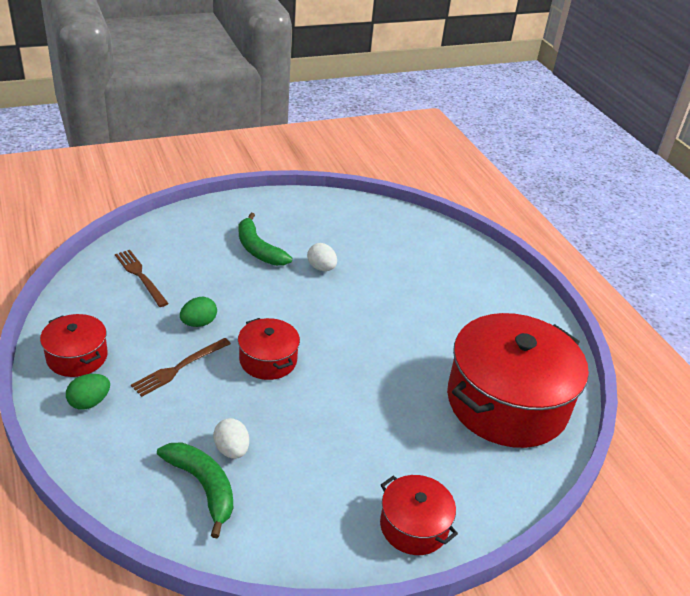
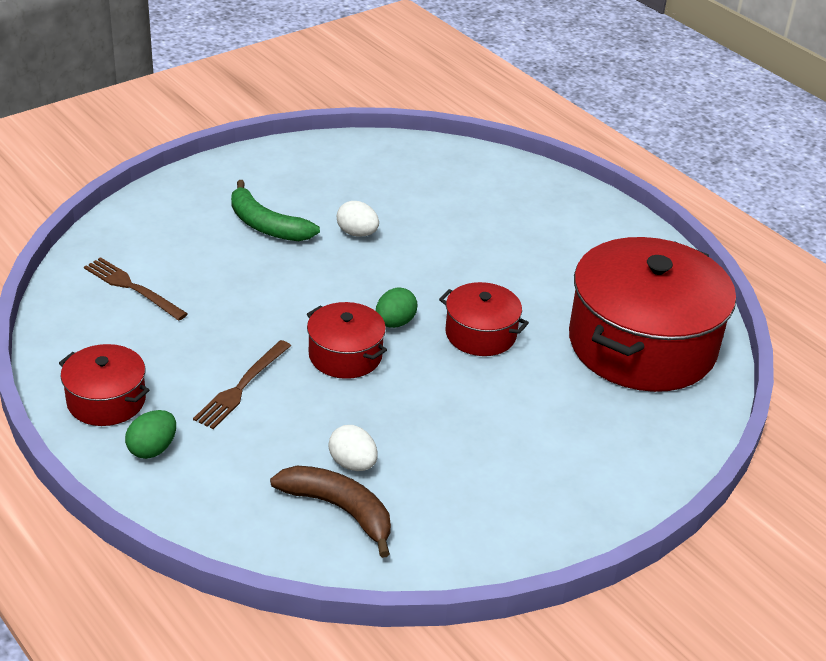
camera: 15 degrees left, 0 degrees up
green banana [157,442,233,538] -> brown banana [270,466,391,558]
green egg [180,297,217,327] -> green egg moved to [376,288,418,328]
red pot [380,475,458,555] -> red pot moved to [439,282,529,356]

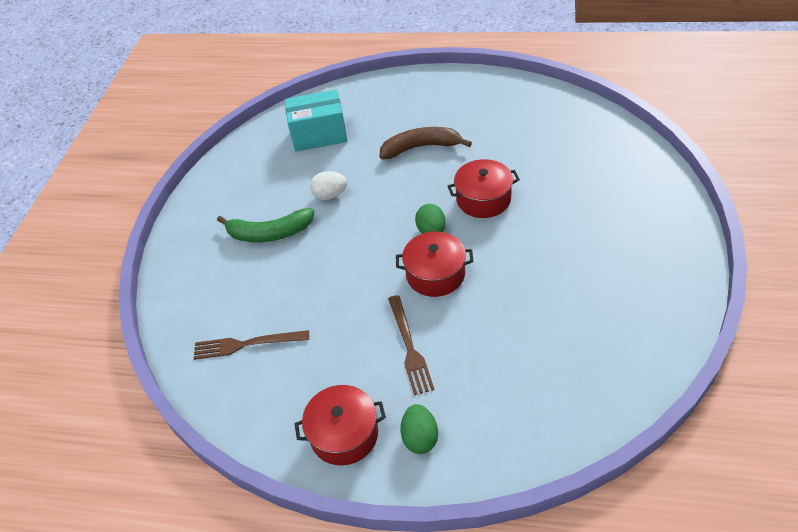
camera: 35 degrees left, 10 degrees up
brown banana [270,466,391,558] -> brown banana moved to [380,127,472,159]
white egg [328,425,378,471] -> none
red pot [569,237,736,392] -> none
none -> turquoise box [285,89,348,152]

